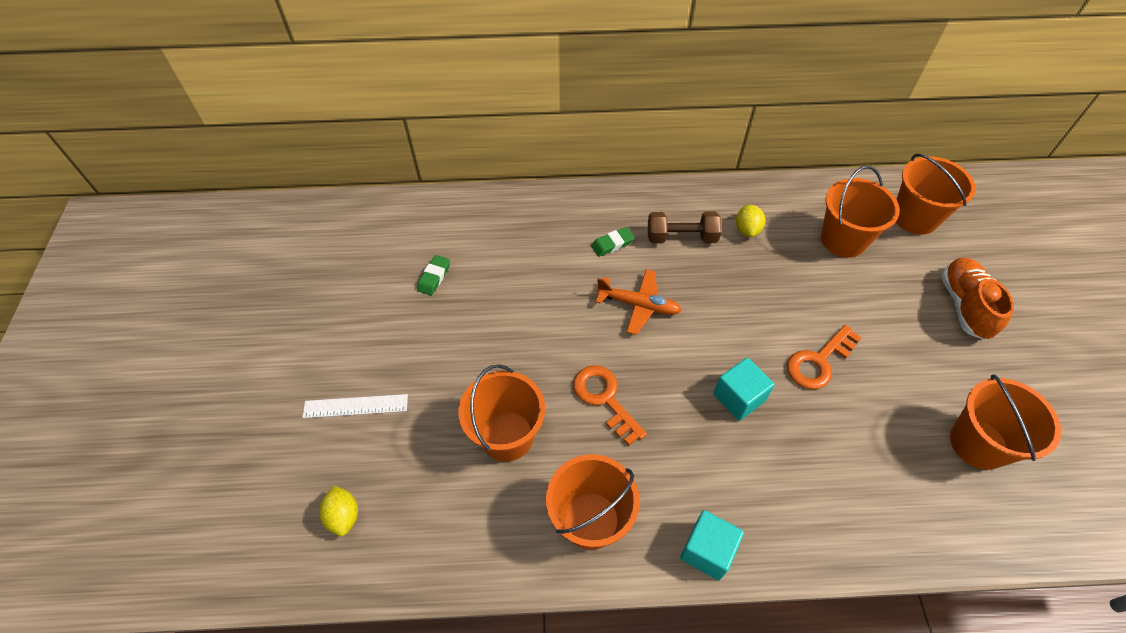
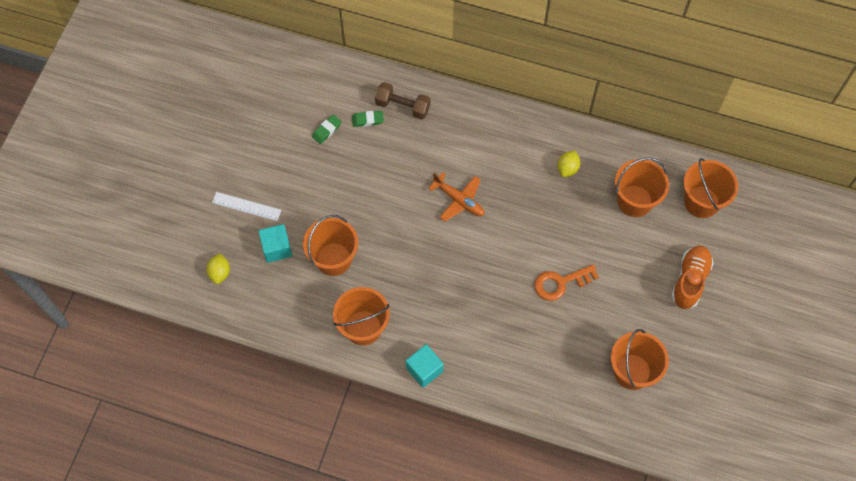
camera: 20 degrees right, 10 degrees up
orange key [573,365,647,446] -> none
green eraser [591,227,635,257] -> green eraser moved to [352,111,384,127]
brown dumbbell [648,211,722,244] -> brown dumbbell moved to [375,82,430,120]
turquoise cube [713,358,775,421] -> turquoise cube moved to [258,224,292,263]

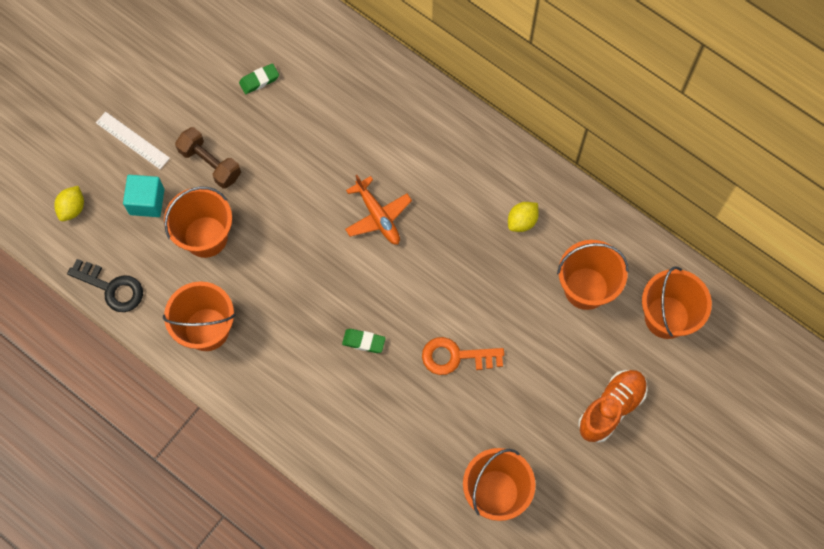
camera: 20 degrees right, 5 degrees up
green eraser [352,111,384,127] -> green eraser moved to [342,329,386,353]
brown dumbbell [375,82,430,120] -> brown dumbbell moved to [175,127,241,189]
turquoise cube [406,344,444,388] -> none
none -> black key [67,259,143,312]

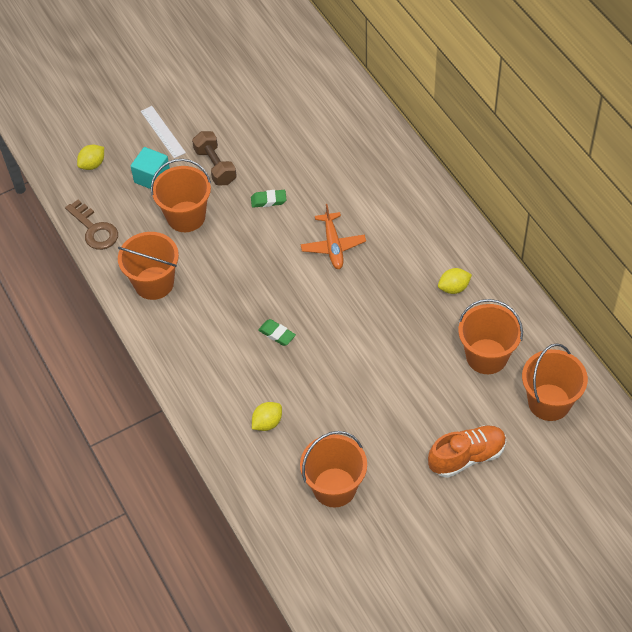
camera: 25 degrees right, 15 degrees down
black key [67,259,143,312] -> brown key [65,200,118,250]
green eraser [239,63,279,94] -> green eraser moved to [251,190,286,208]
orange key [422,337,504,375] -> none
none -> yellow lemon [252,402,282,431]

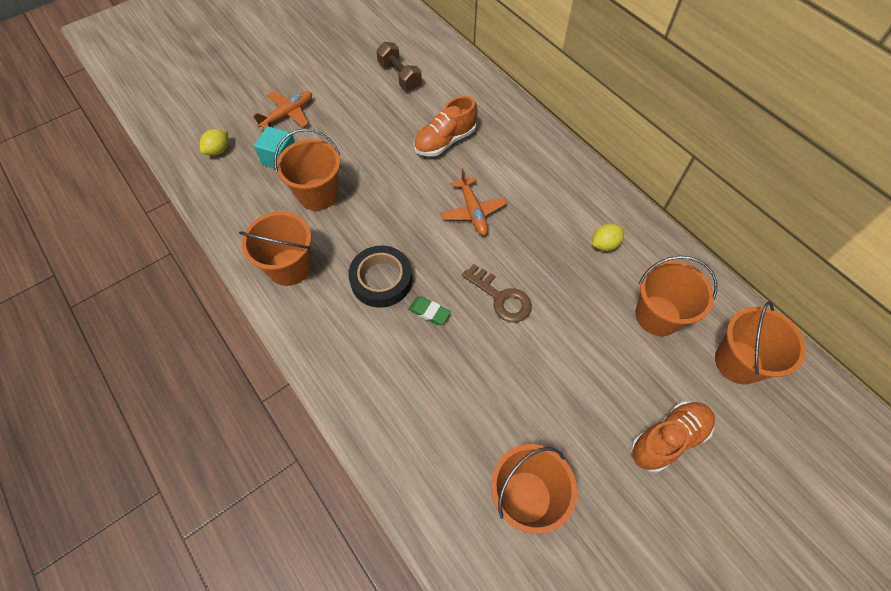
camera: 10 degrees left, 5 degrees up
brown key [65,200,118,250] -> brown key moved to [462,264,532,323]
white ruler [141,106,186,158] -> orange plane [253,91,312,129]
brown dumbbell [192,131,237,185] -> brown dumbbell moved to [376,42,422,90]
green eraser [251,190,286,208] -> none
yellow lemon [252,402,282,431] -> none
none -> black tape [348,246,412,308]
none -> orange shoe [414,96,478,157]

